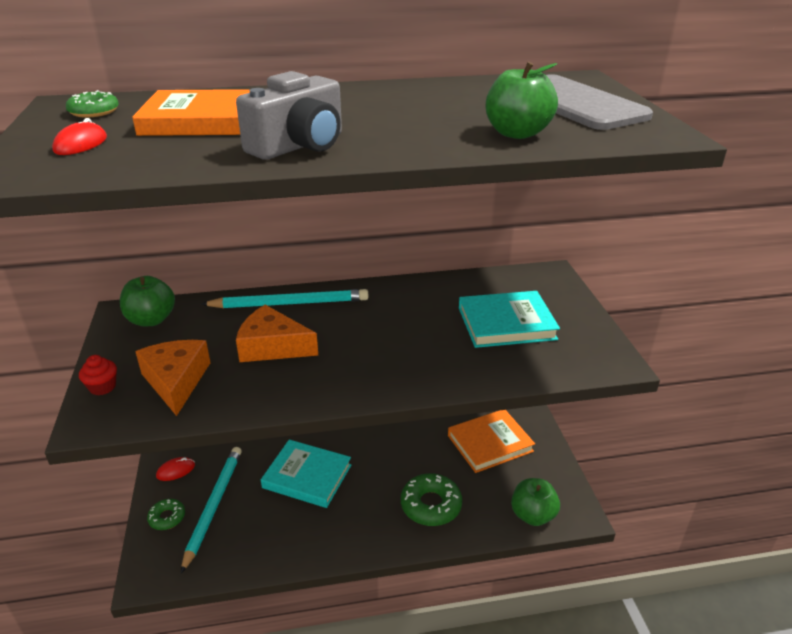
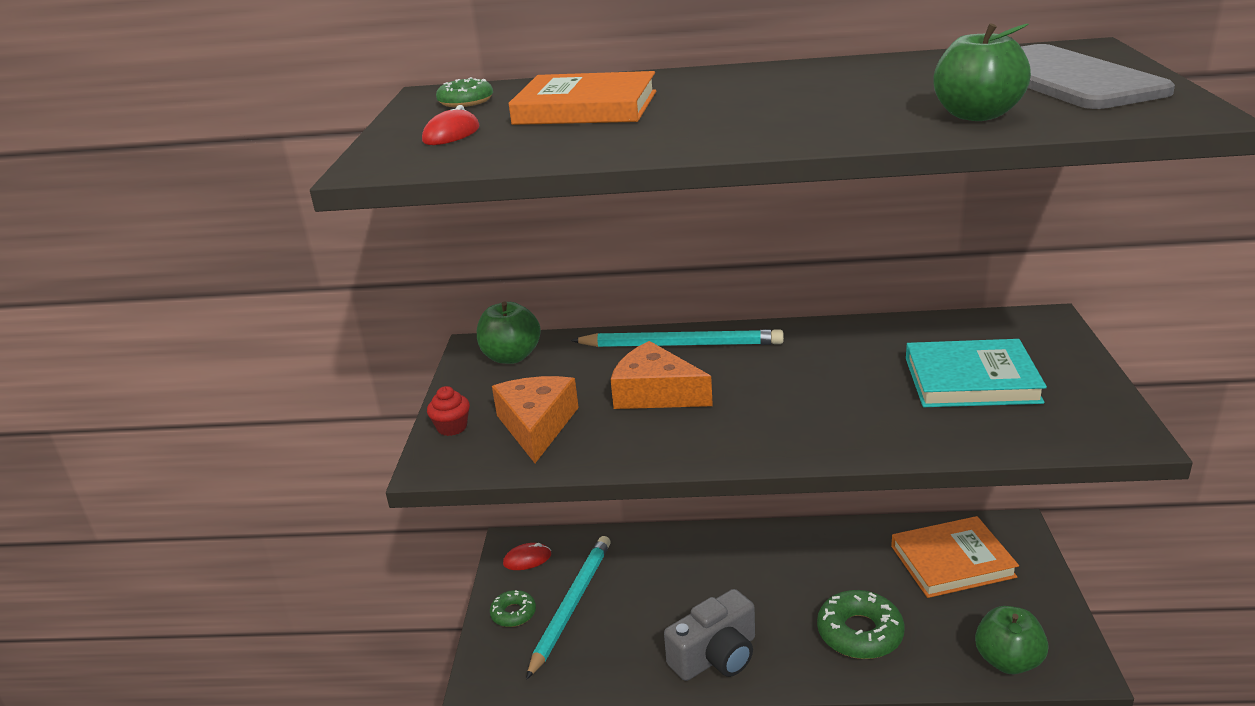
camera: 15 degrees right, 5 degrees down
grey camera [236,71,342,159] -> grey camera moved to [664,589,755,681]
turquoise book [261,440,351,508] -> none

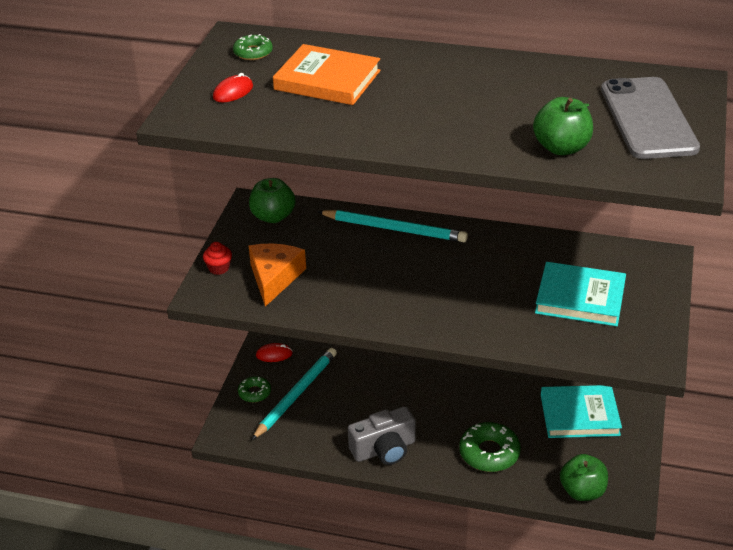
camera: 10 degrees right, 10 degrees up
orange cheese [611,341,713,409] -> none
orange book [891,516,1019,598] -> turquoise book [541,385,622,438]

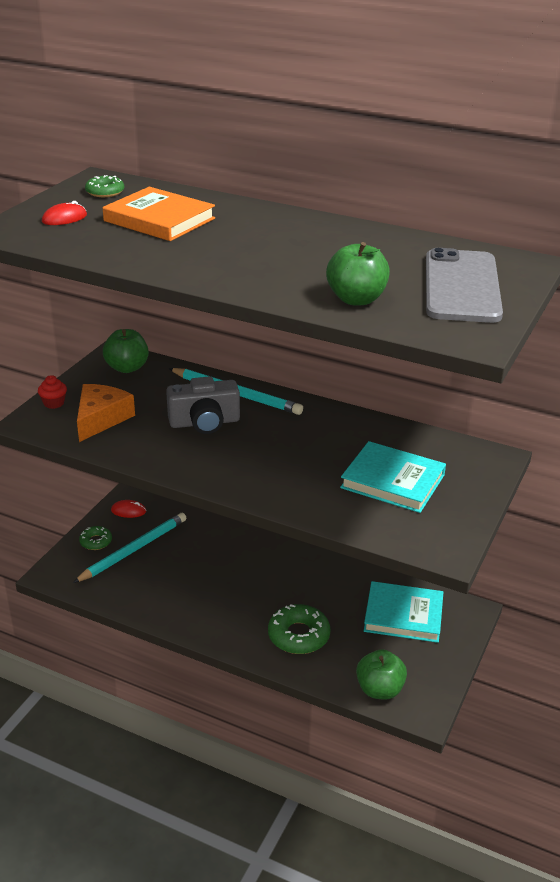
camera: 10 degrees right, 5 degrees down
grey camera [348,406,416,465] -> grey camera moved to [166,376,240,434]

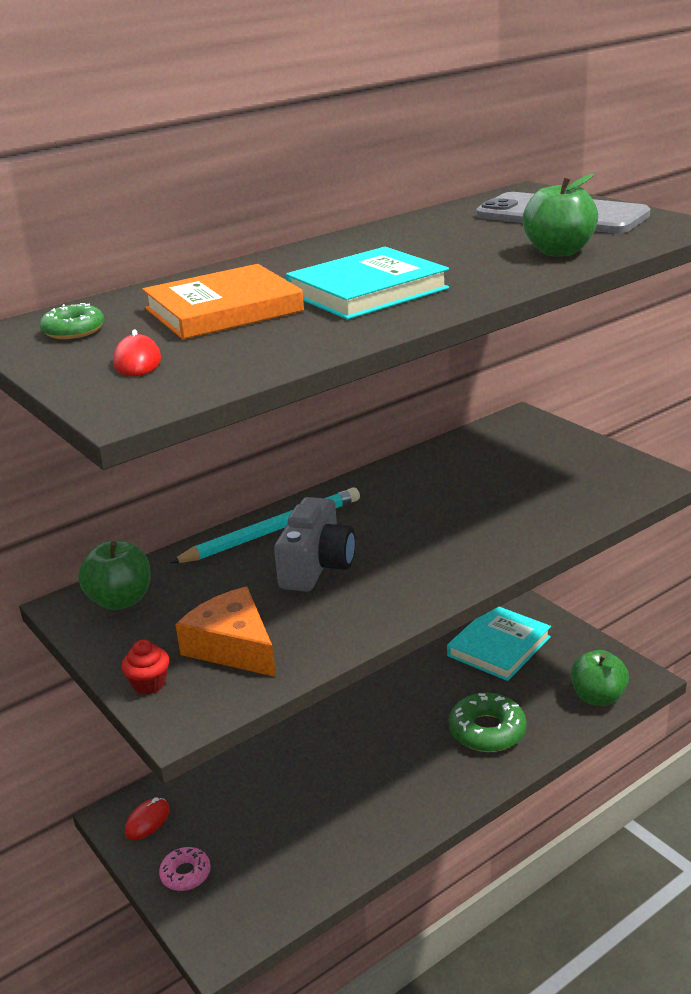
camera: 60 degrees left, 5 degrees down
turquoise pencil [73,513,186,583] -> none
green donut [79,526,112,550] -> pink donut [159,847,211,891]
turquoise book [340,441,446,513] -> turquoise book moved to [286,247,449,320]

